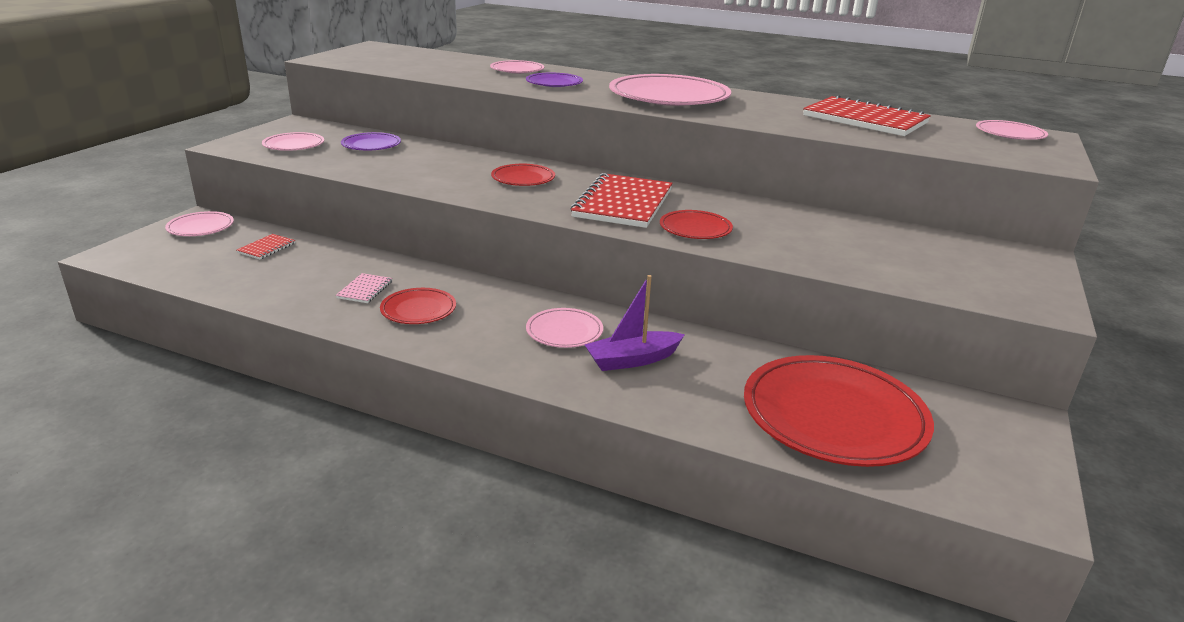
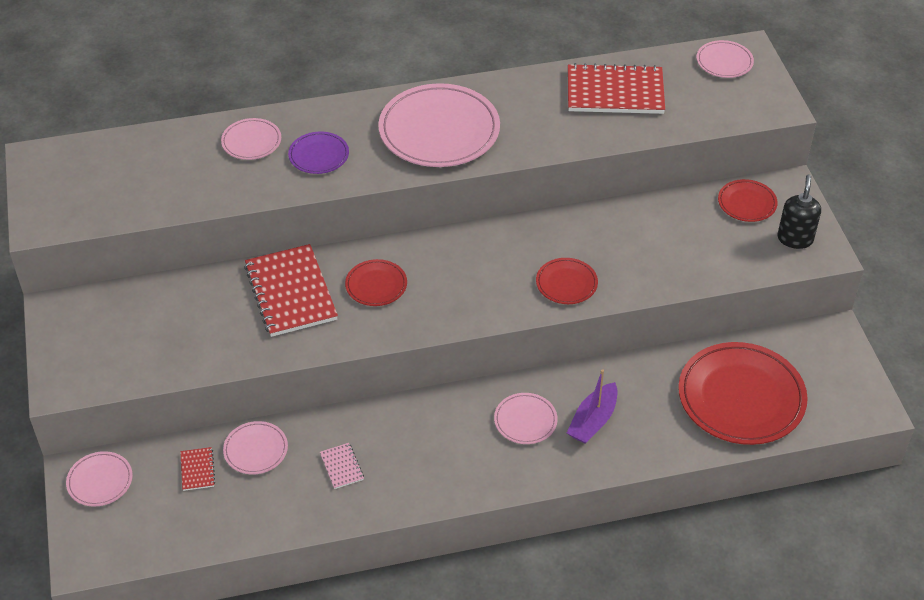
camera: 35 degrees left, 20 degrees up
pink plate [262,132,324,151] -> pink plate moved to [223,421,288,474]
purple plate [341,132,401,150] -> none
red plate [380,288,456,324] -> red plate moved to [718,179,778,222]
red notebook [571,173,673,228] -> red notebook moved to [244,244,338,337]
none -> black soap dispenser [777,174,821,249]

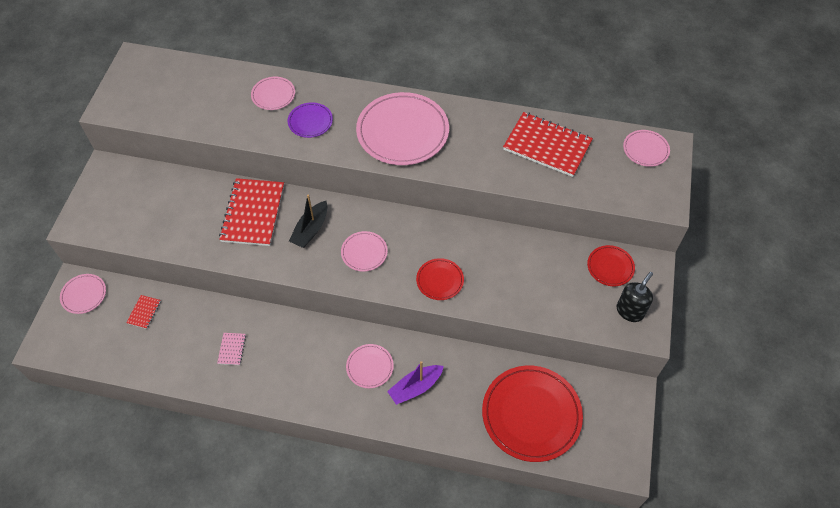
camera: 25 degrees right, 10 degrees up
pink plate [223,421,288,474] -> pink plate moved to [341,231,388,272]
red plate [345,259,407,306] -> black boat [289,194,328,248]

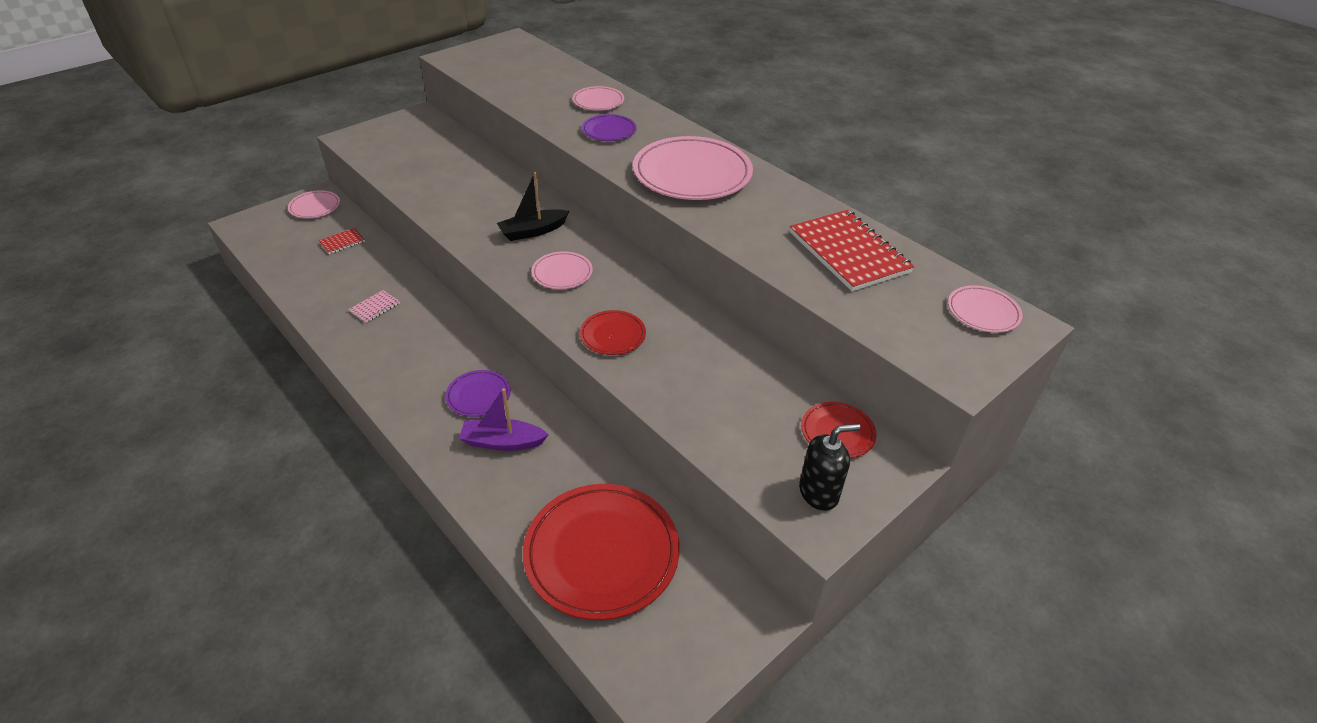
camera: 35 degrees right, 15 degrees down
red notebook [219,178,284,246] -> none
pink plate [346,344,394,388] -> purple plate [445,370,511,417]

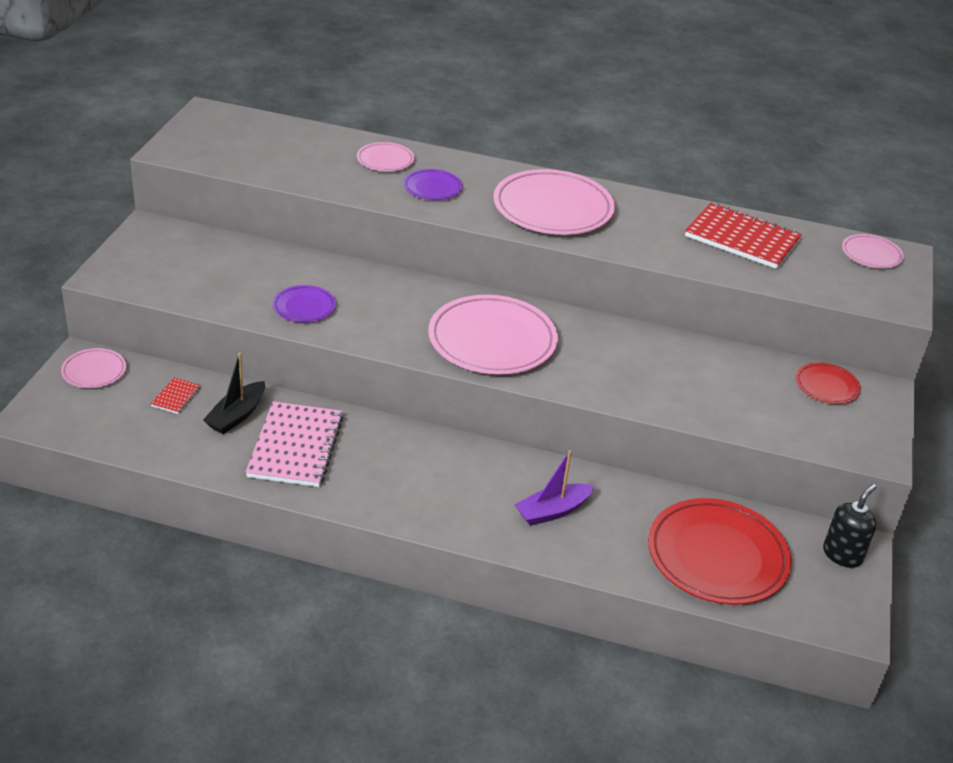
camera: 35 degrees left, 5 degrees down
pink notebook [349,290,400,323] -> pink notebook [246,401,344,487], size x2.29
purple plate [445,370,511,417] -> purple plate moved to [273,285,336,323]
black boat [497,172,569,241] -> black boat moved to [203,353,265,434]
pink plate [531,251,593,289] -> pink plate [428,295,558,375], size x2.03
red plate [580,310,646,355] -> none
black soap dispenser [799,424,861,511] -> black soap dispenser moved to [823,484,876,568]

